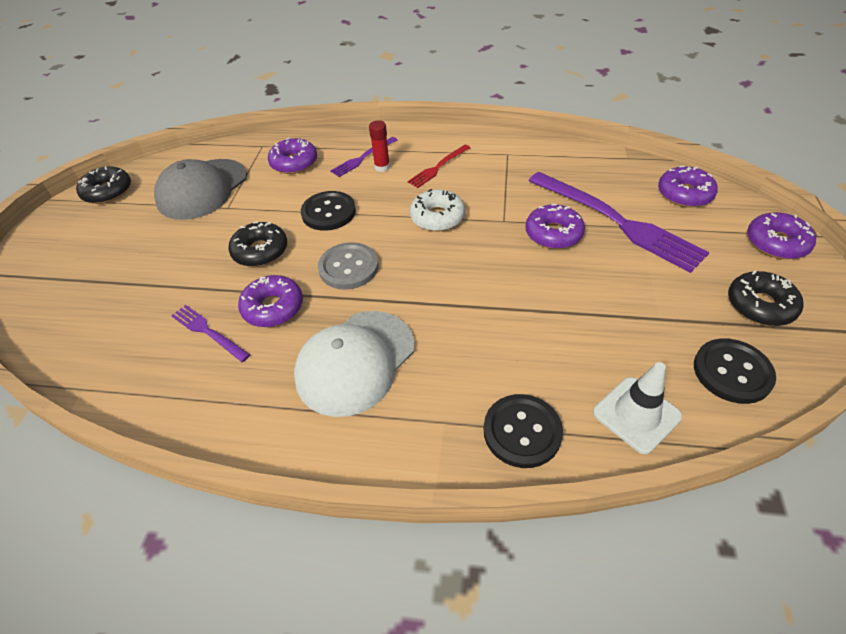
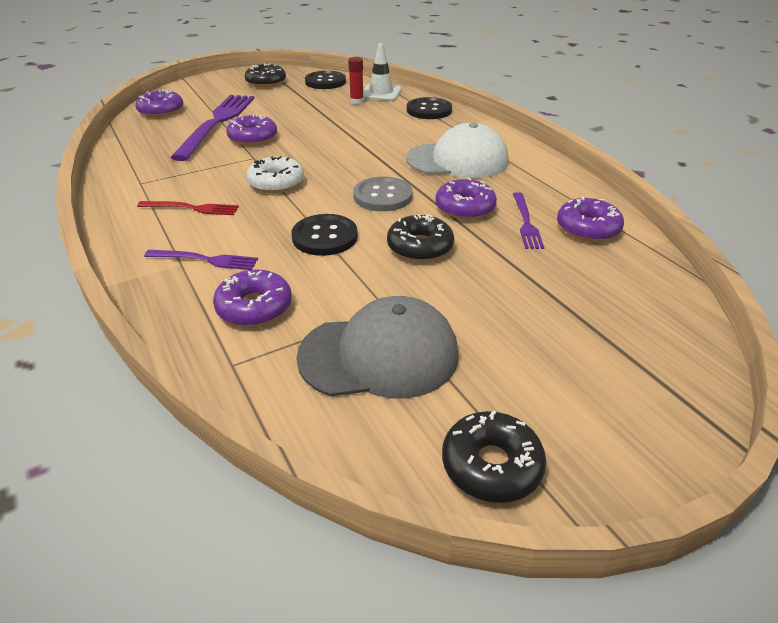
camera: 130 degrees left, 10 degrees down
red glue stick [369,120,390,172] -> red glue stick moved to [348,57,364,105]
purple donut [747,212,816,259] -> purple donut moved to [557,196,624,242]

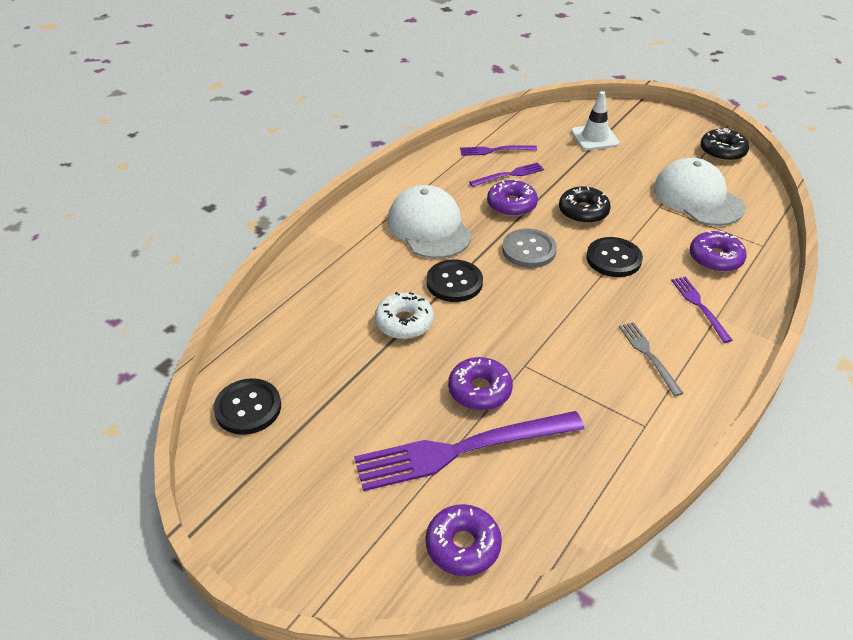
camera: 115 degrees left, 5 degrees up
red fork [137,201,239,215] -> grey fork [619,322,683,396]
black donut [245,64,286,87] -> none
white donut [246,156,304,193] -> white donut moved to [375,292,434,339]
grey cap [296,296,459,398] -> white cap [653,158,745,226]
red glue stick [348,57,364,105] -> none
white traffic cone [363,43,402,101] -> white traffic cone moved to [571,91,620,150]
black button [407,97,452,119] -> black button moved to [426,259,483,302]
purple donut [557,196,624,242] -> purple fork [460,145,537,156]

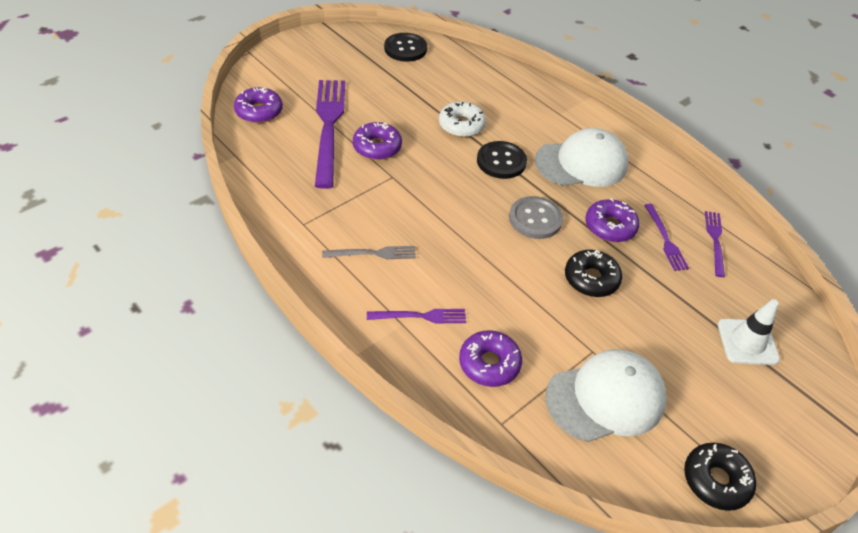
camera: 100 degrees right, 5 degrees up
black button [586,237,643,277] -> none

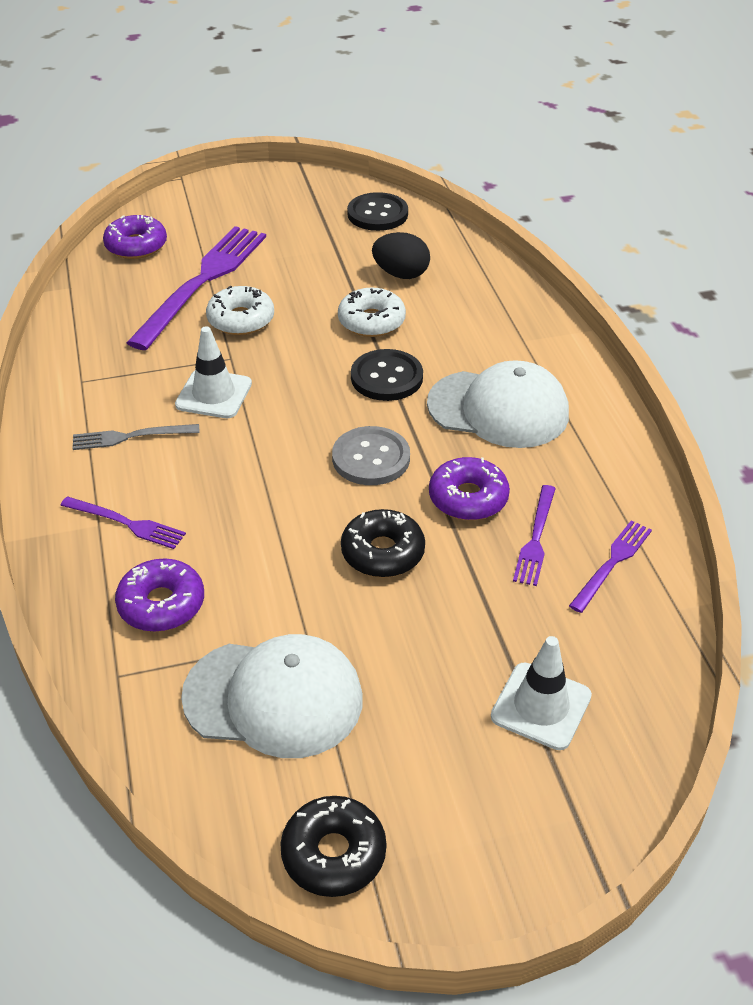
camera: 30 degrees right, 5 degrees down
grey fork [322,246,416,259] -> grey fork turned 150 degrees clockwise [72,424,200,450]
purple donut [353,122,402,160] -> white donut [206,285,274,335]
none -> white traffic cone [175,326,252,418]
none -> black egg [372,232,430,279]

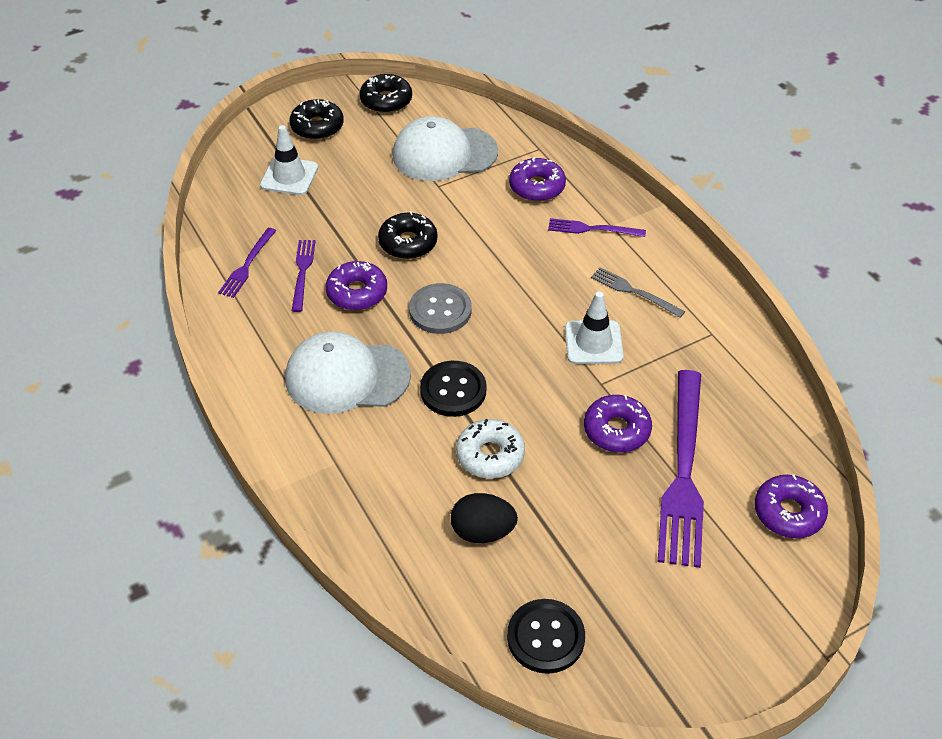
camera: 165 degrees right, 5 degrees up
grey fork [72,424,200,450] -> grey fork turned 120 degrees counterclockwise [591,267,685,318]
white donut [206,285,274,335] -> purple donut [584,395,652,453]
none -> black donut [289,99,344,140]

